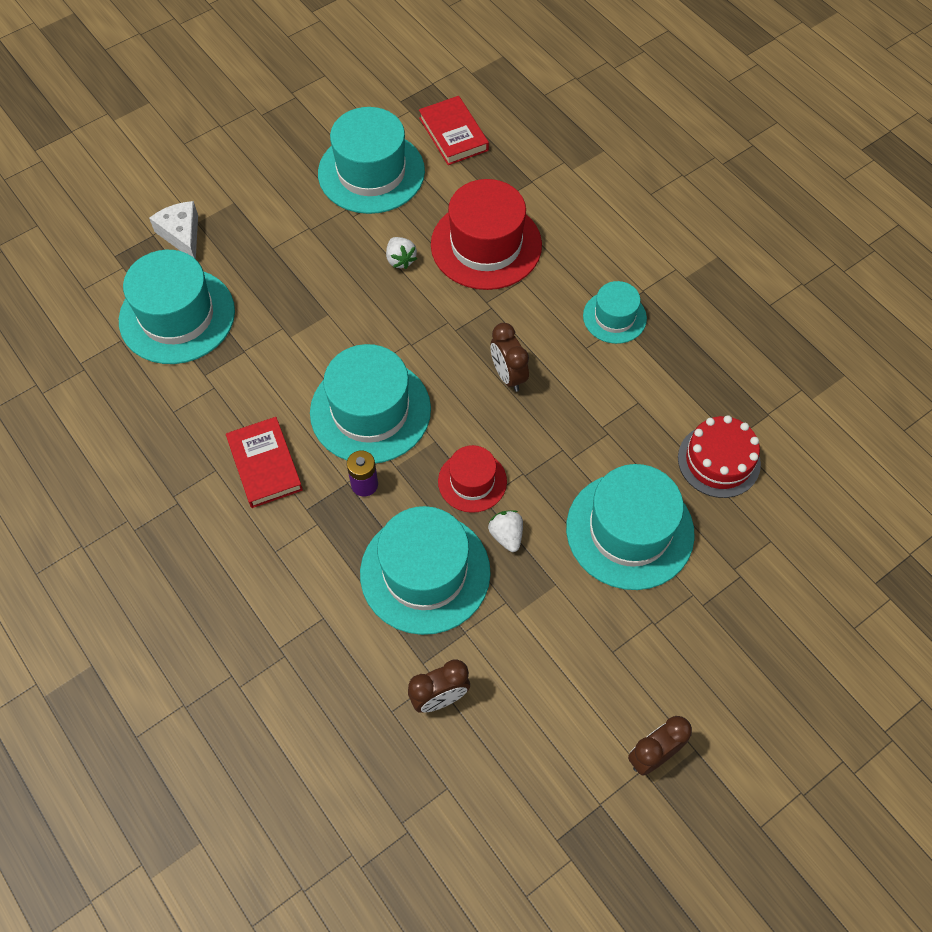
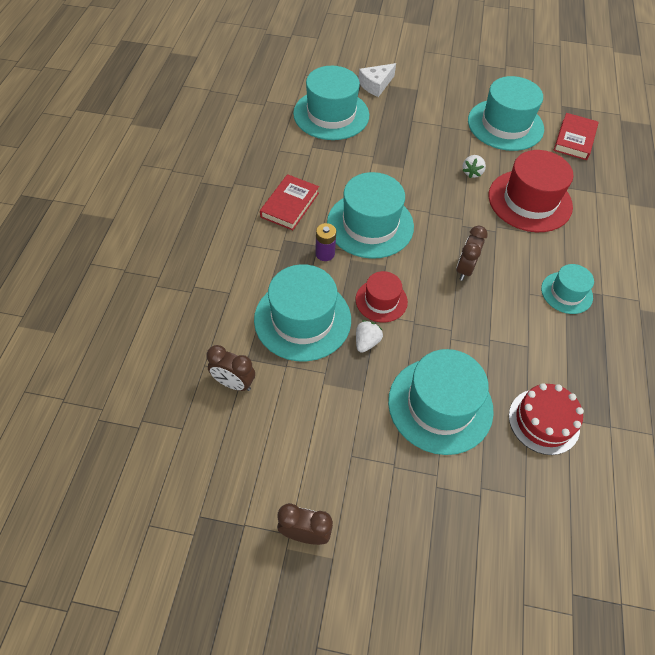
camera: 45 degrees right, 5 degrees down
white cheese [149,201,198,259] -> white cheese turned 150 degrees counterclockwise [358,63,396,97]

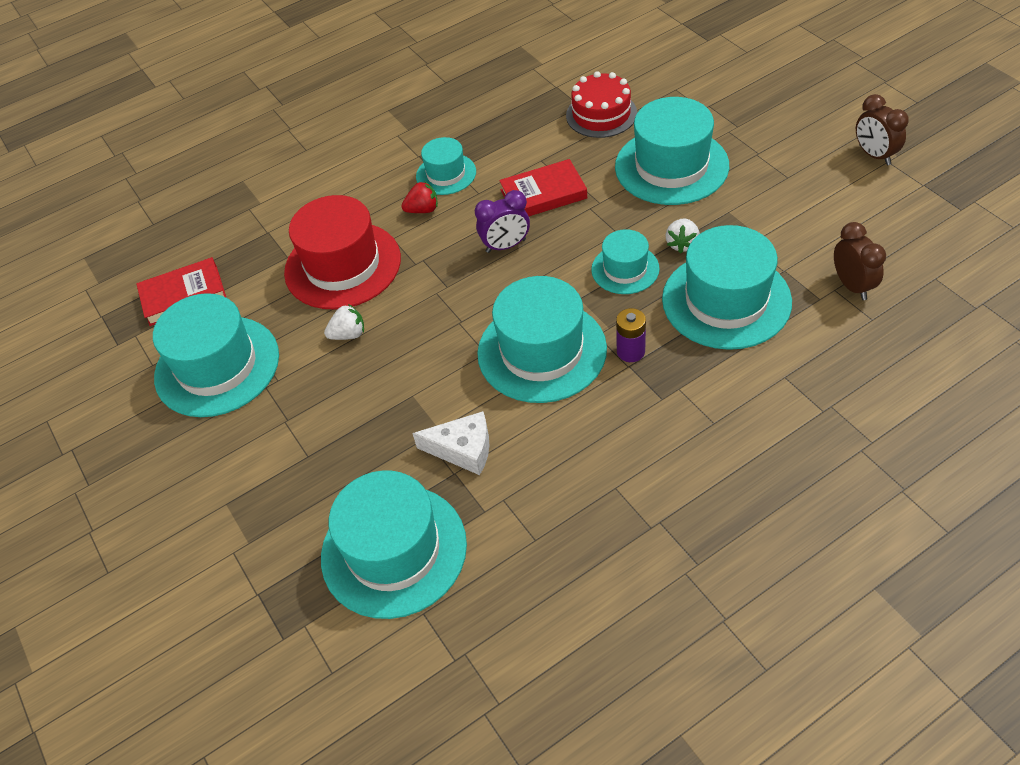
camera: 125 degrees left, 5 degrees down
red book [260,174,319,230] -> red book moved to [499,159,587,216]
red hat [356,271,408,322] -> turquoise hat [591,229,660,294]
white strawberry [356,320,383,353] -> white strawberry turned 60 degrees counterclockwise [666,219,700,253]
white cheese [358,63,396,97] -> white cheese moved to [412,411,489,475]
brown clock [456,226,488,281] -> purple clock [475,190,530,253]
none -> red strawberry [401,182,438,213]

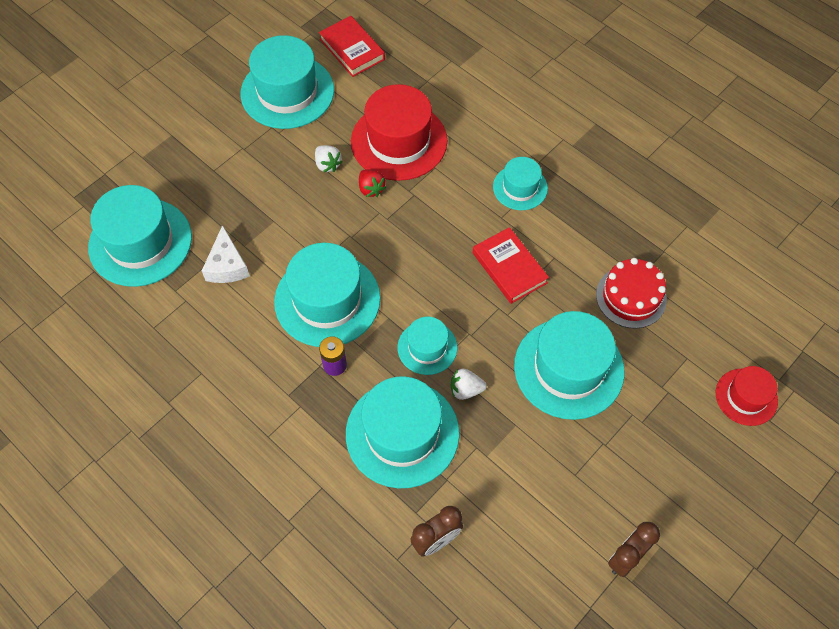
camera: 70 degrees right, 10 degrees up
red strawberry [401,182,438,213] -> red strawberry moved to [359,169,386,197]
purple clock [475,190,530,253] -> none
none -> red hat [716,366,778,426]

